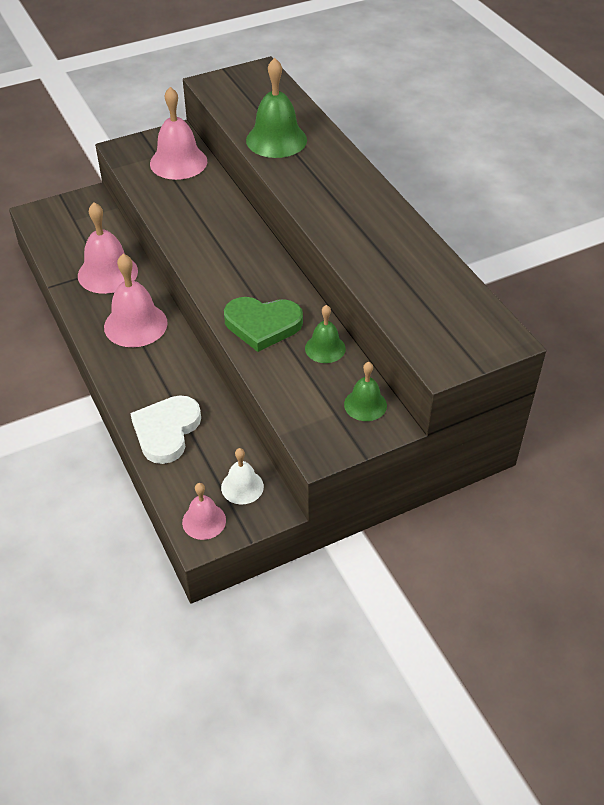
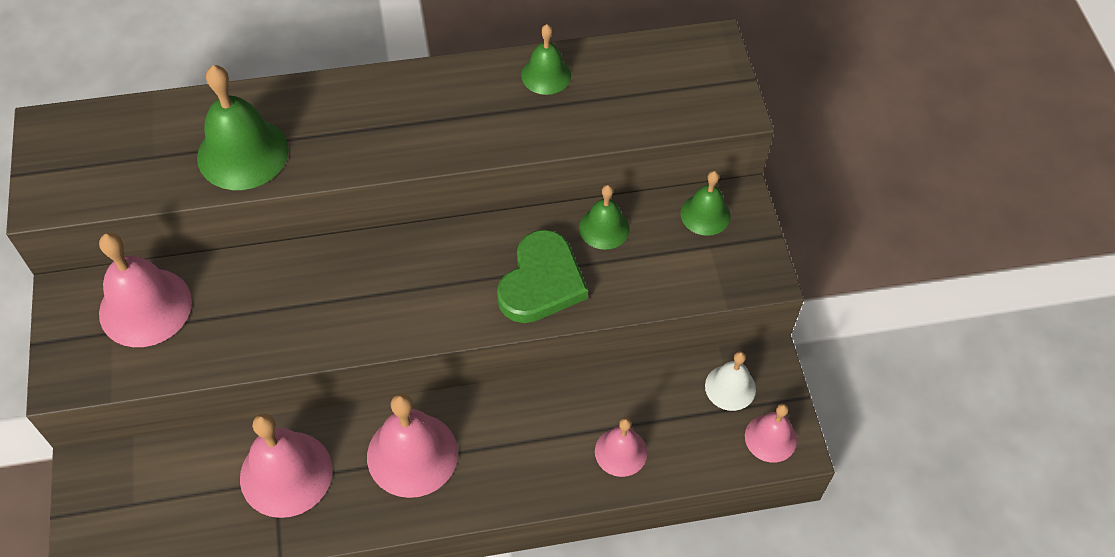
camera: 75 degrees left, 10 degrees up
white heart [130,395,201,464] -> pink bell [595,418,647,477]
none -> green bell [521,24,571,95]

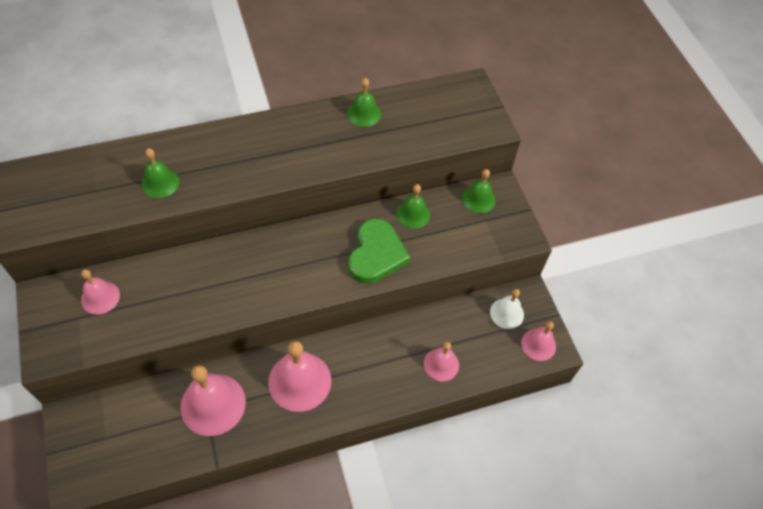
camera: 10 degrees left, 0 degrees up
pink bell [99,233,192,347] -> pink bell [81,269,120,315], size x0.58
green bell [197,65,289,190] -> green bell [142,148,179,198], size x0.58

